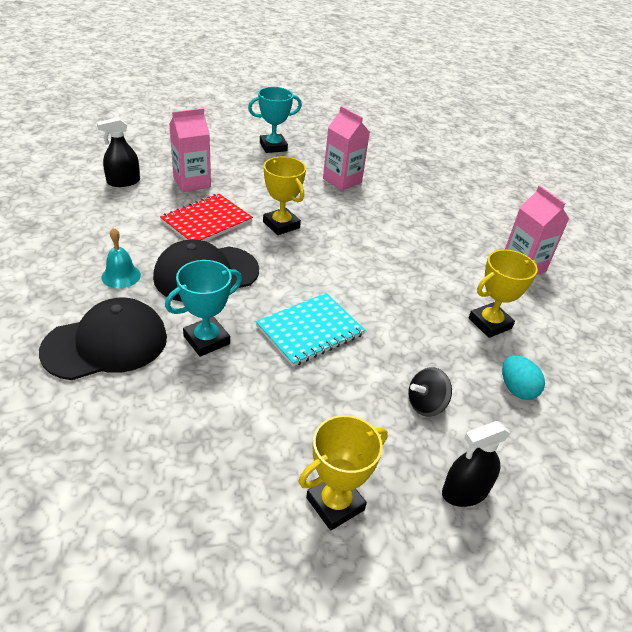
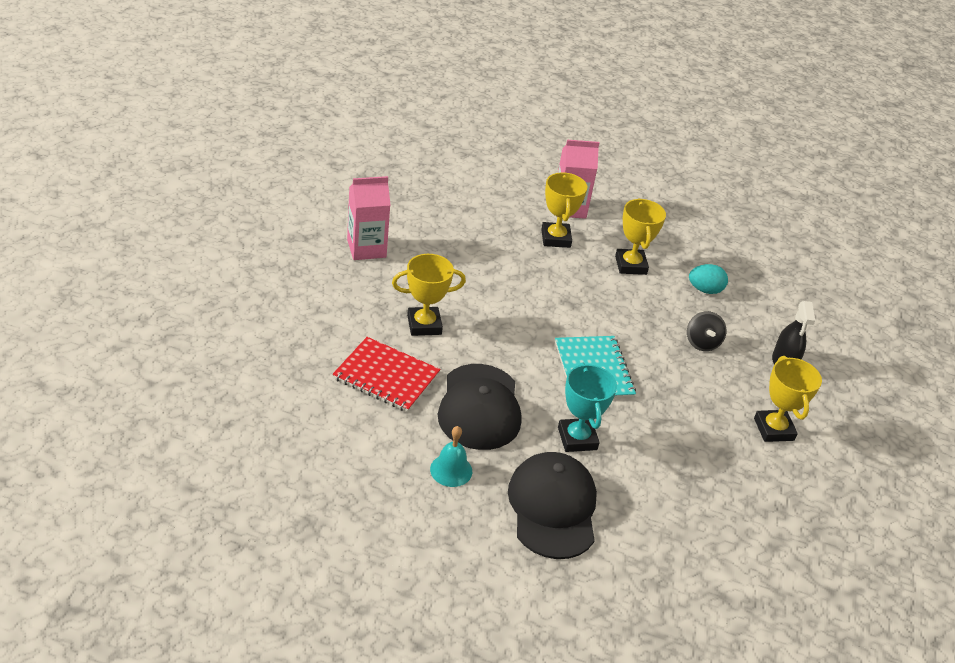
camera: 65 degrees left, 0 degrees up
black spray bottle [97,117,140,187] -> none
red notebook [160,194,253,241] -> red notebook turned 45 degrees counterclockwise [332,337,440,412]
pink carton [169,108,211,192] -> none
turquoise trophy [248,87,302,153] -> none
none -> yellow trophy [541,172,587,248]

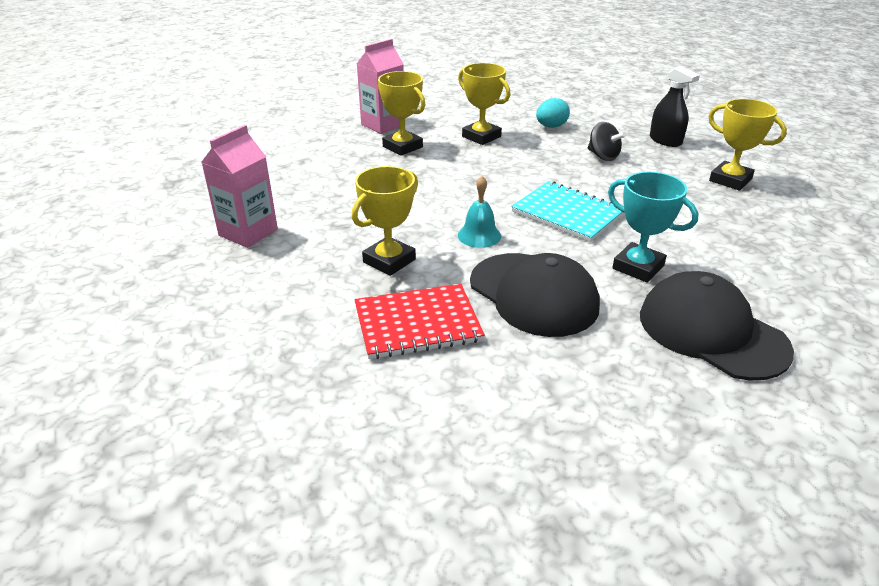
camera: 35 degrees left, 5 degrees down
turquoise bell [430,426,472,487] -> turquoise bell moved to [458,176,501,248]

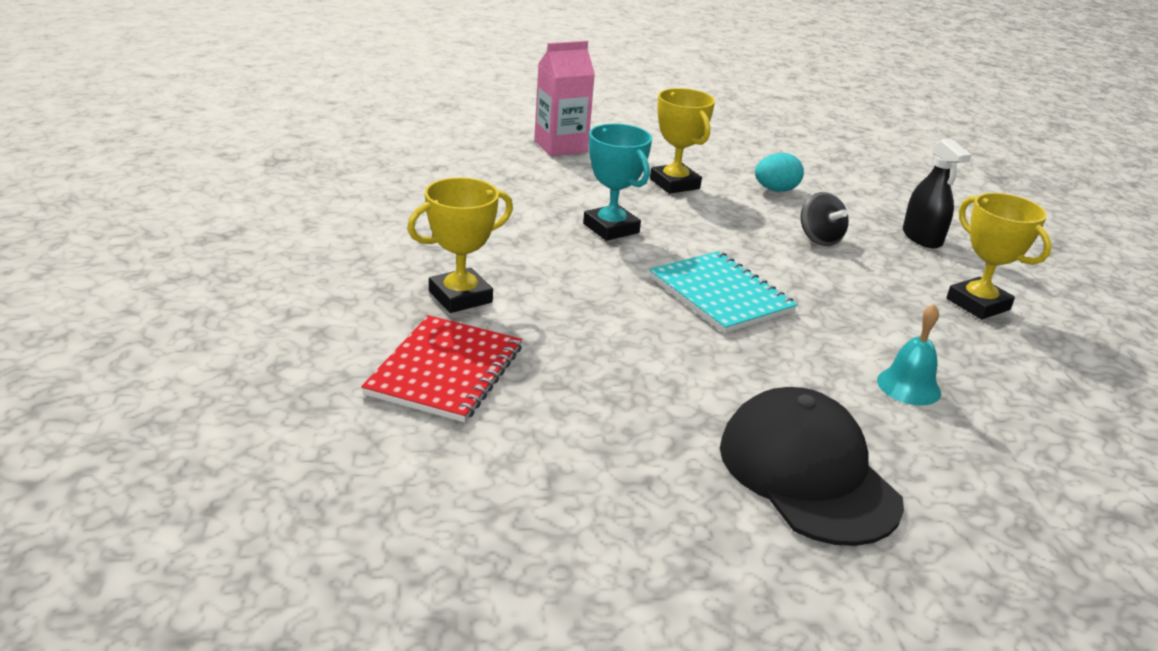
camera: 15 degrees right, 5 degrees down
pink carton [202,125,278,248] -> none
red notebook [354,284,485,359] -> red notebook turned 75 degrees counterclockwise [361,315,522,422]
yellow trophy [378,71,425,156] -> none
turquoise bell [458,176,501,248] -> turquoise bell moved to [877,304,941,406]
black cap [470,253,600,337] -> none
turquoise trophy [608,172,699,283] -> turquoise trophy moved to [583,124,652,241]

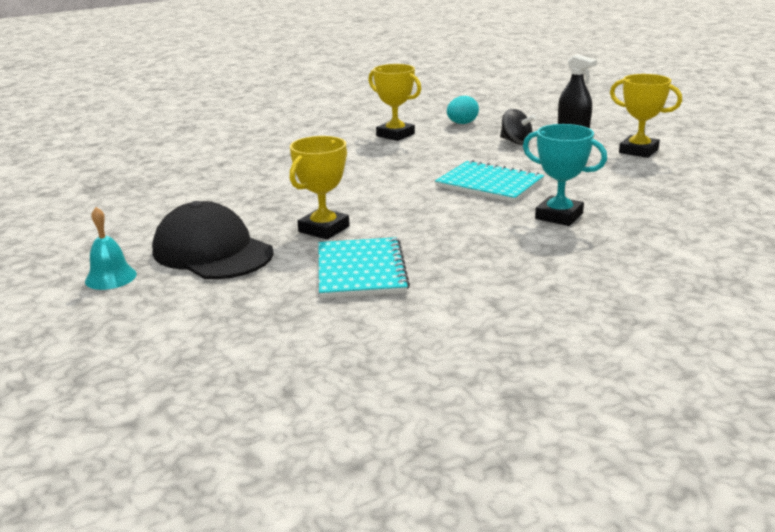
camera: 20 degrees left, 5 degrees down
red notebook [361,315,522,422] -> turquoise notebook [319,237,410,298]
pink carton [534,41,595,156] -> none
turquoise trophy [583,124,652,241] -> turquoise trophy moved to [523,124,607,226]
black cap [720,387,904,546] -> black cap moved to [152,201,274,279]
turquoise bell [877,304,941,406] -> turquoise bell moved to [85,207,137,290]

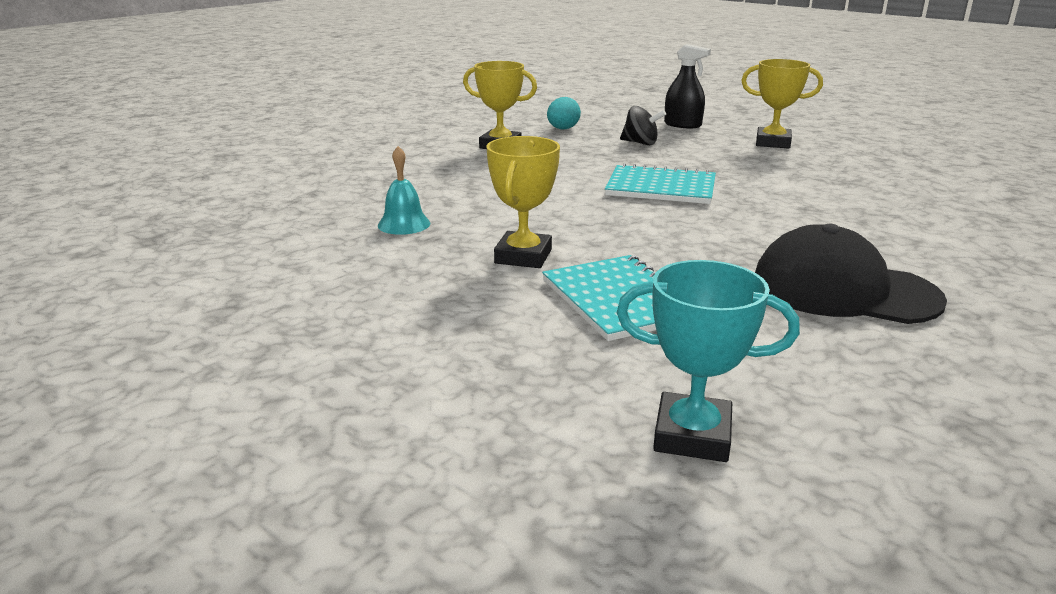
camera: 20 degrees left, 0 degrees up
turquoise bell [85,207,137,290] -> turquoise bell moved to [378,146,430,235]
black cap [152,201,274,279] -> black cap moved to [755,223,947,324]
turquoise trophy [523,124,607,226] -> turquoise trophy moved to [617,260,800,462]

